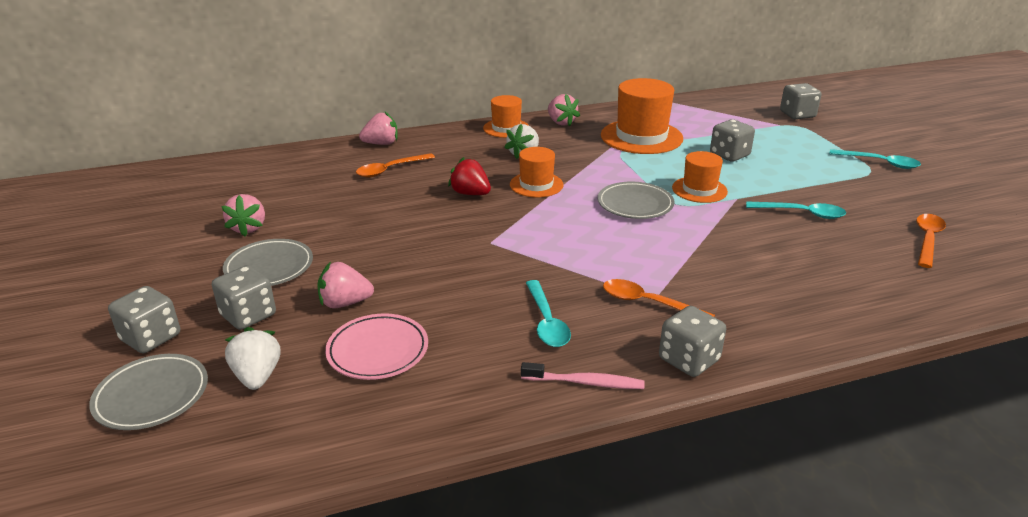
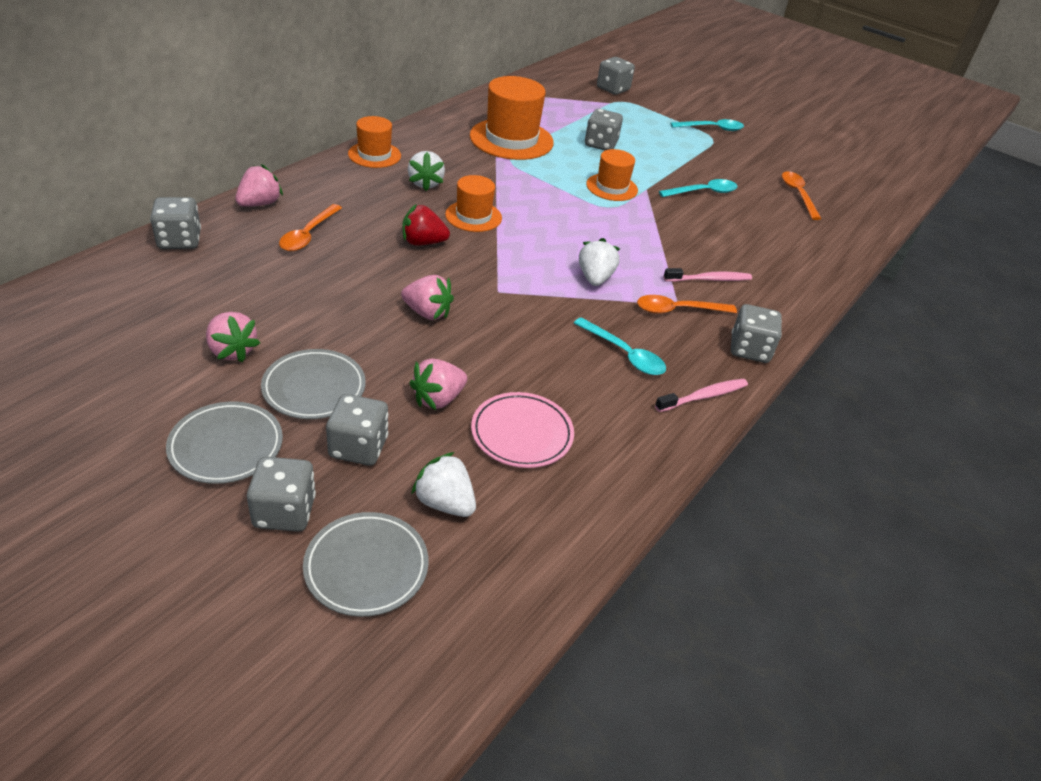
camera: 40 degrees left, 10 degrees up
pink strawberry [548,94,580,127] -> pink strawberry moved to [401,275,454,320]
grey plate [598,182,674,219] -> grey plate moved to [166,401,283,484]
none -> grey dice [150,197,201,249]
none -> white strawberry [579,238,620,286]
none -> pink toothbrush [664,268,752,282]

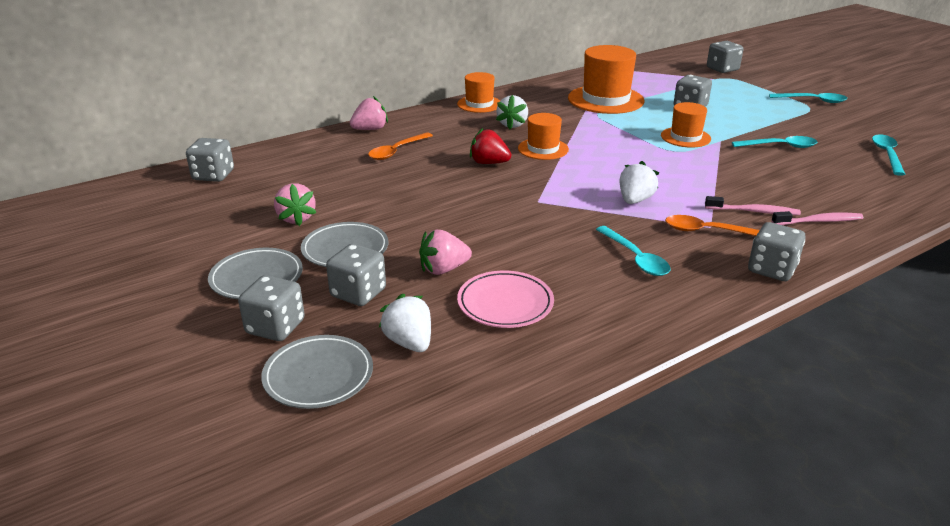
camera: 25 degrees right, 10 degrees down
grey dice [150,197,201,249] -> grey dice moved to [186,138,234,182]
pink strawberry [401,275,454,320] -> none
pink toothbrush [655,379,748,412] -> pink toothbrush moved to [771,211,863,225]
orange spoon [782,171,821,220] -> turquoise spoon [872,134,905,176]

